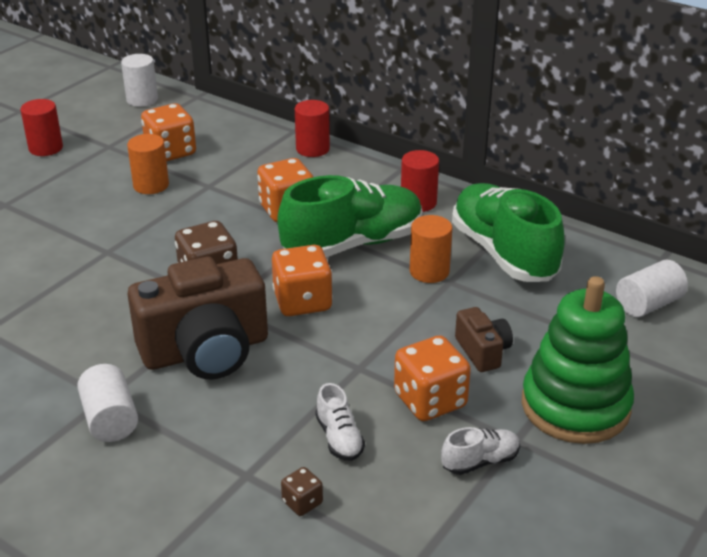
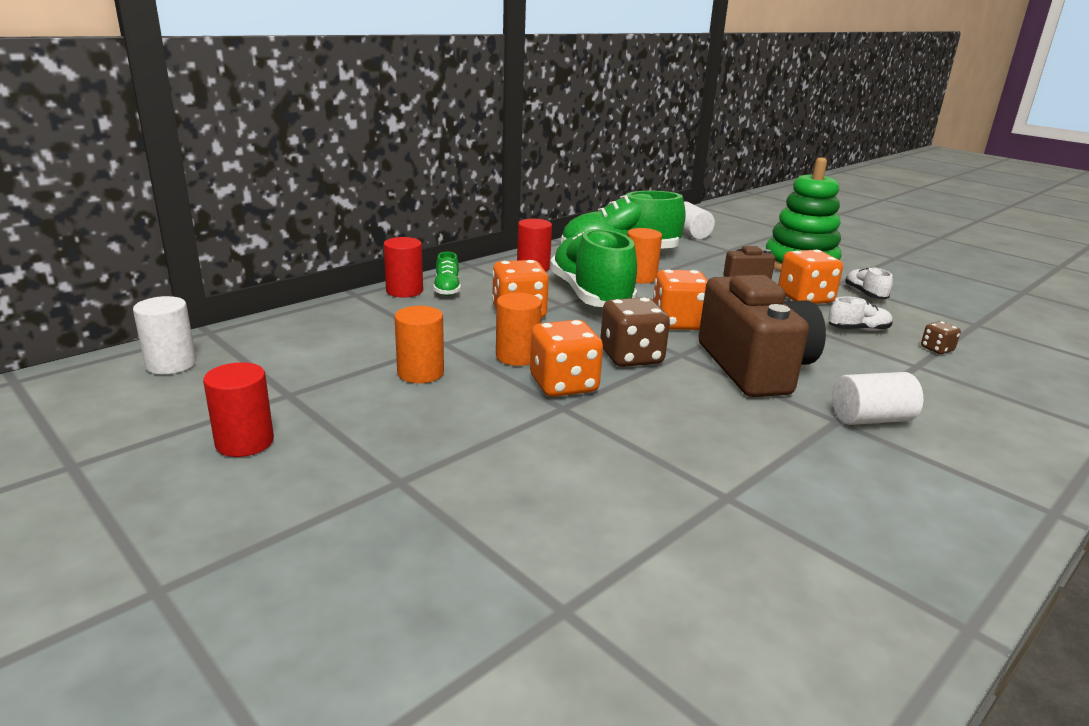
camera: 80 degrees left, 10 degrees down
orange dice [141,103,196,162] -> orange dice moved to [530,320,603,397]
none -> green shoe [433,252,461,296]
none -> orange cylinder [496,293,542,366]

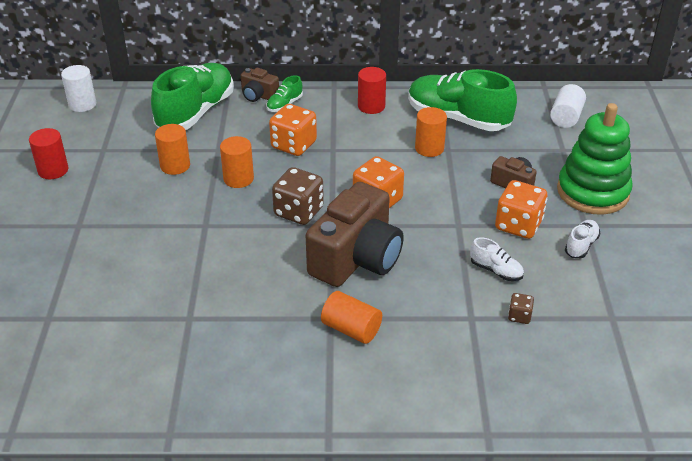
camera: 45 degrees right, 15 degrees up
red cylinder [384,237,423,297] -> brown camera [241,68,279,102]
orange dice [530,320,603,397] -> none
green shoe [550,227,637,307] -> green shoe moved to [151,63,234,130]
white cylinder [832,372,923,425] -> orange cylinder [321,291,382,344]

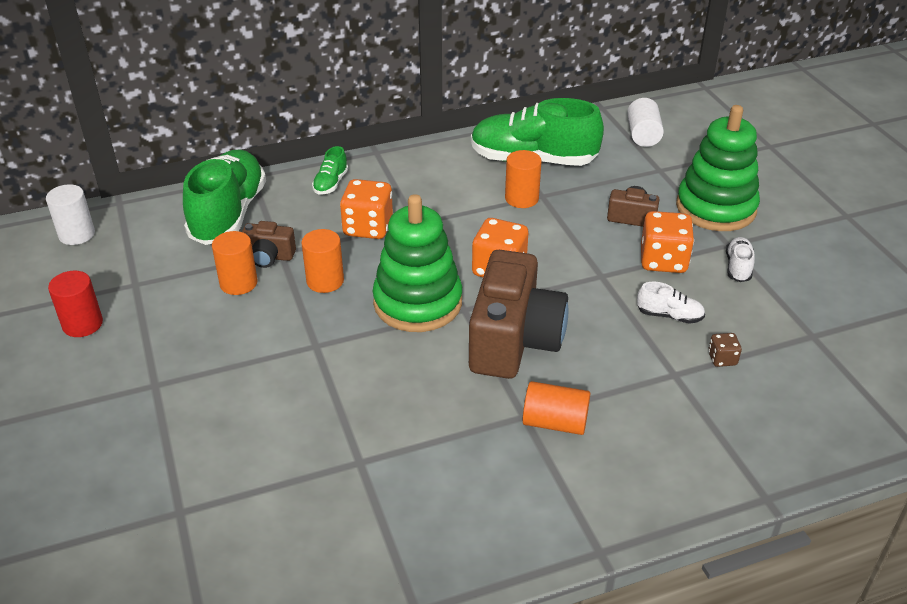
camera: 20 degrees left, 0 degrees up
brown camera [241,68,279,102] -> brown camera moved to [242,221,296,268]
brown dice [272,167,324,225] -> green stacking toy [373,194,462,332]
red cylinder [358,67,386,114] -> none

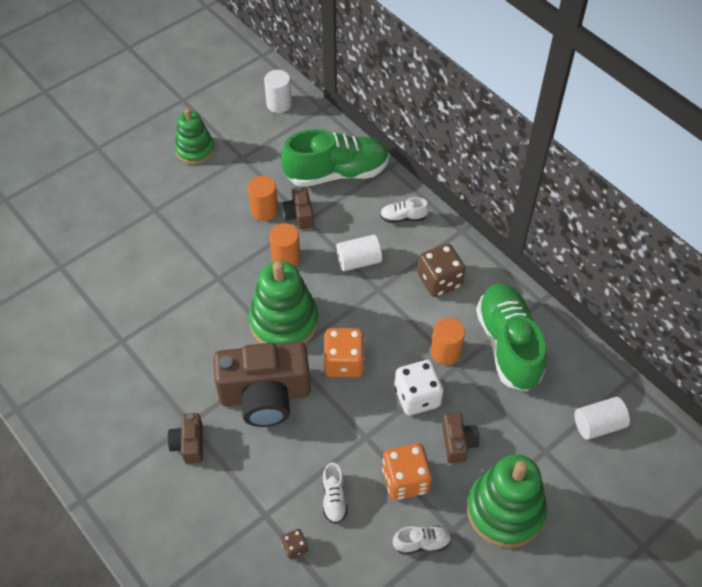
camera: 70 degrees right, 15 degrees up
red cylinder [48,271,103,337] -> green stacking toy [175,109,215,164]
green shoe [312,146,348,194] -> white shoe [380,197,429,223]
orange dice [340,179,393,239] -> white cylinder [336,235,382,271]
orange cylinder [523,381,590,435] -> brown camera [168,413,203,464]
none -> white dice [395,360,444,415]
none -> brown dice [418,244,465,297]

